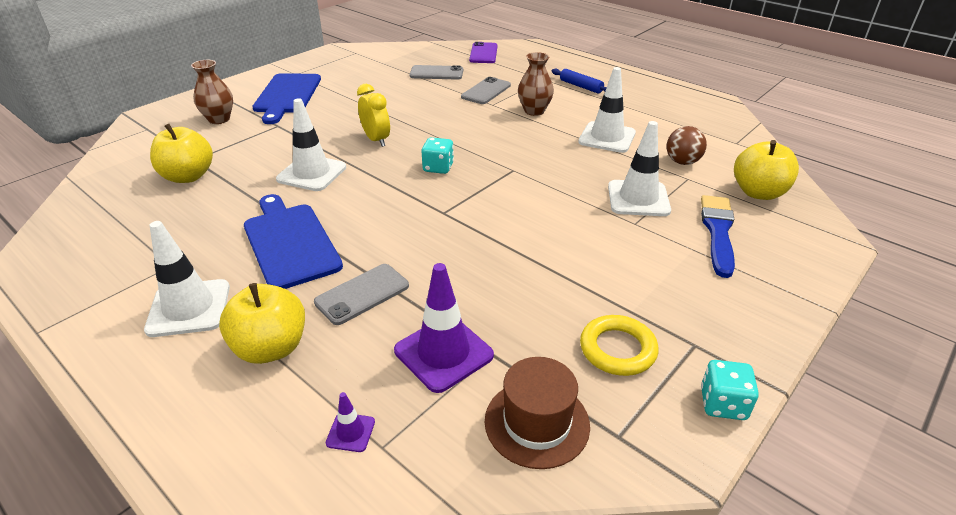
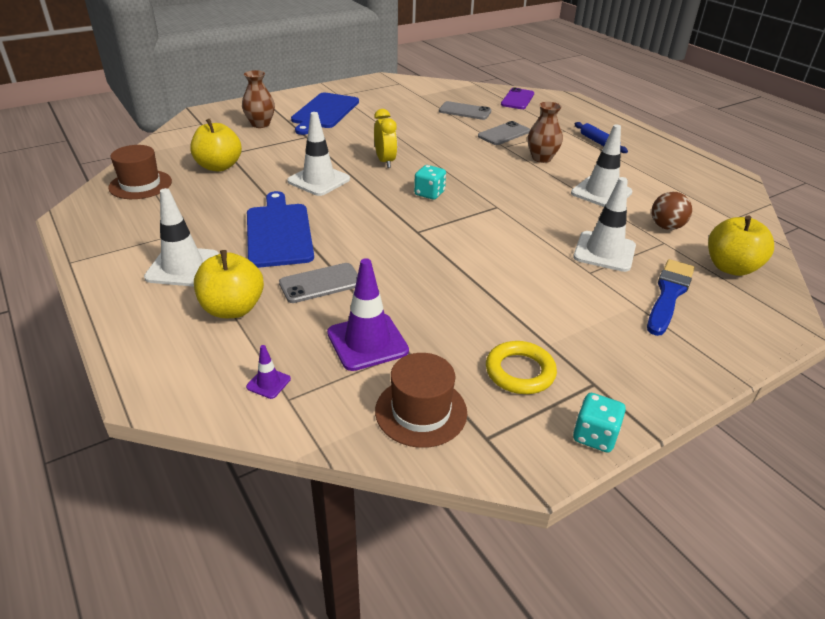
camera: 15 degrees right, 0 degrees up
none -> brown hat [108,145,172,199]

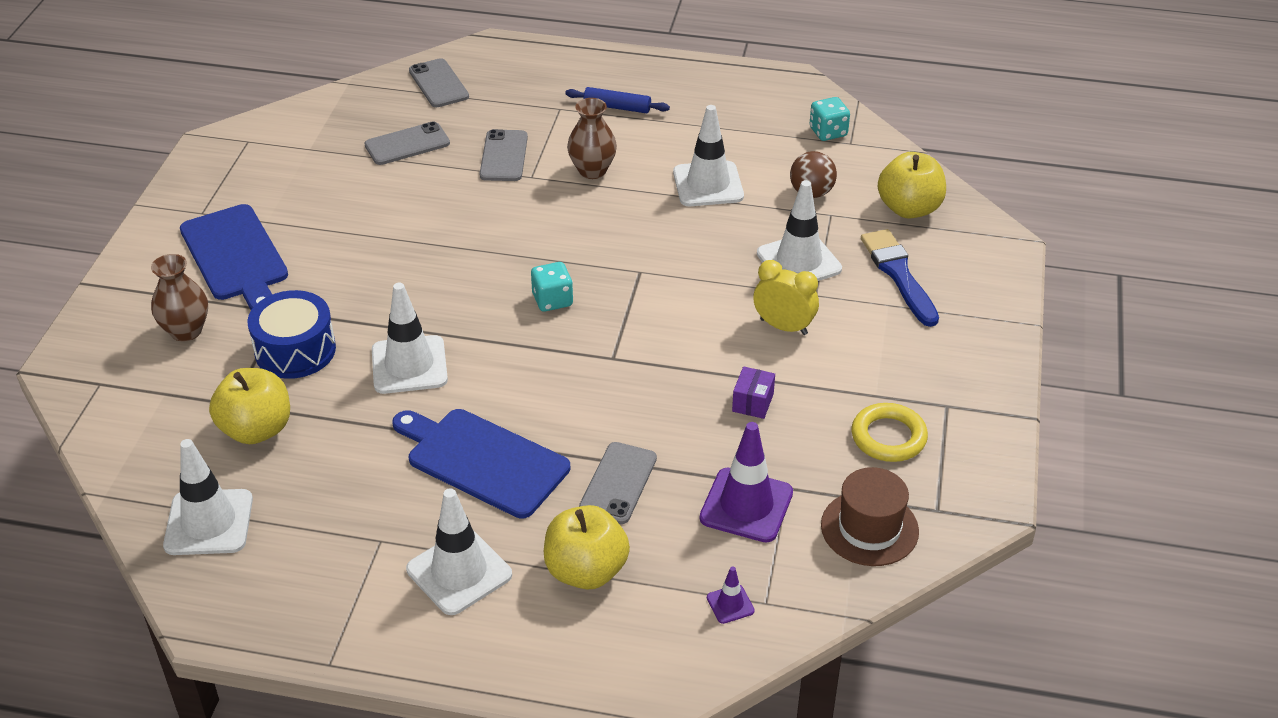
camera: 45 degrees left, 5 degrees up
brown hat [108,145,172,199] -> white traffic cone [163,439,253,555]
yellow clock [374,109,397,168] -> yellow clock moved to [753,260,819,335]
purple phone [501,87,534,109] -> grey phone [409,58,469,107]
turquoise dice [573,393,626,453] -> turquoise dice moved to [810,97,850,141]
none -> blue drum [247,290,336,379]
none -> purple box [732,366,775,419]

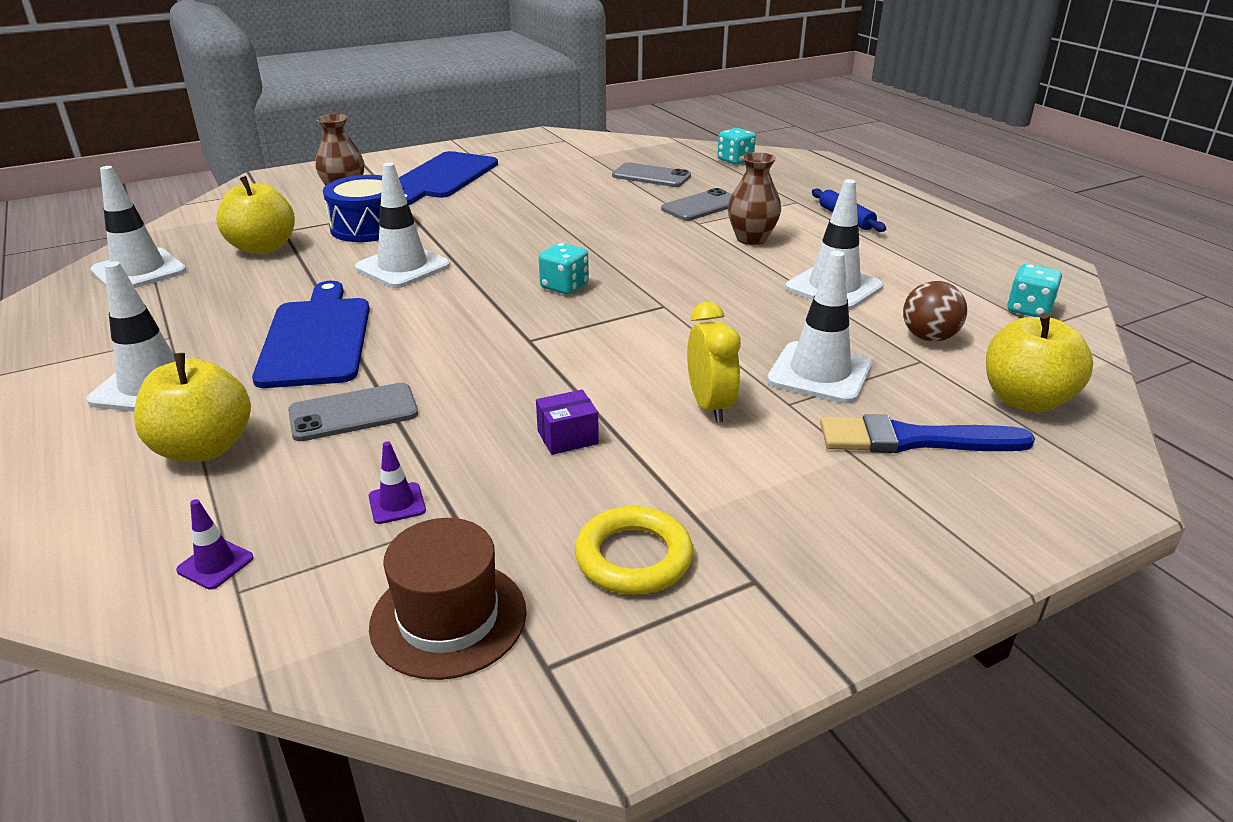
camera: 50 degrees right, 10 degrees down
grey phone [409,58,469,107] -> turquoise dice [717,128,756,165]
purple traffic cone [700,422,793,543] -> purple traffic cone [369,441,426,524], size x0.47
blue brush [861,229,939,327] -> blue brush turned 120 degrees counterclockwise [820,414,1035,453]

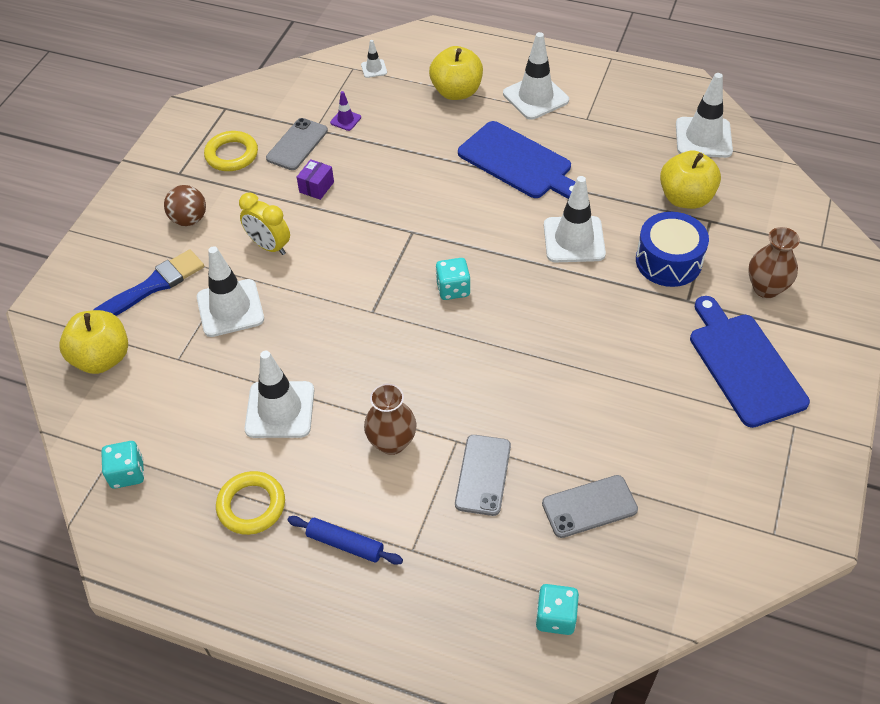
camera: 140 degrees right, 20 degrees up
purple traffic cone [176,499,254,590] -> white traffic cone [361,40,387,78]
grey phone [288,383,418,441] -> grey phone moved to [266,118,328,170]
brown hat [369,518,527,680] -> none
brown ball [903,281,967,342] -> brown ball moved to [164,185,206,226]
none -> yellow ring [216,471,285,535]

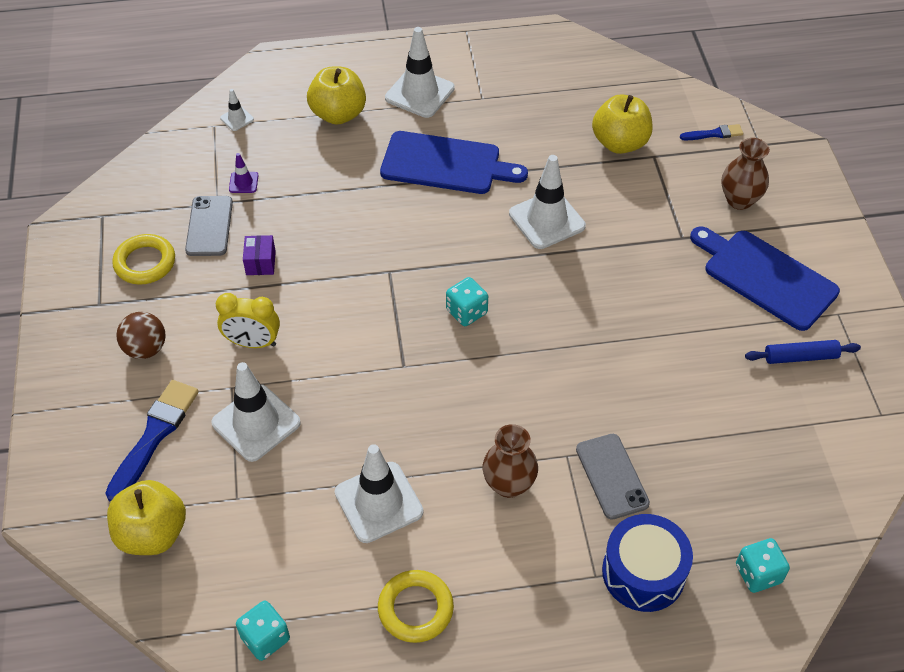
camera: 30 degrees left, 0 degrees up
blue rolling pin [287,516,403,565] -> blue rolling pin moved to [745,340,861,364]
grey phone [542,475,638,538] -> none
blue drum [636,212,709,287] -> blue drum moved to [602,514,693,612]
white traffic cone [676,73,733,158] -> none
none -> blue brush [680,124,743,141]

